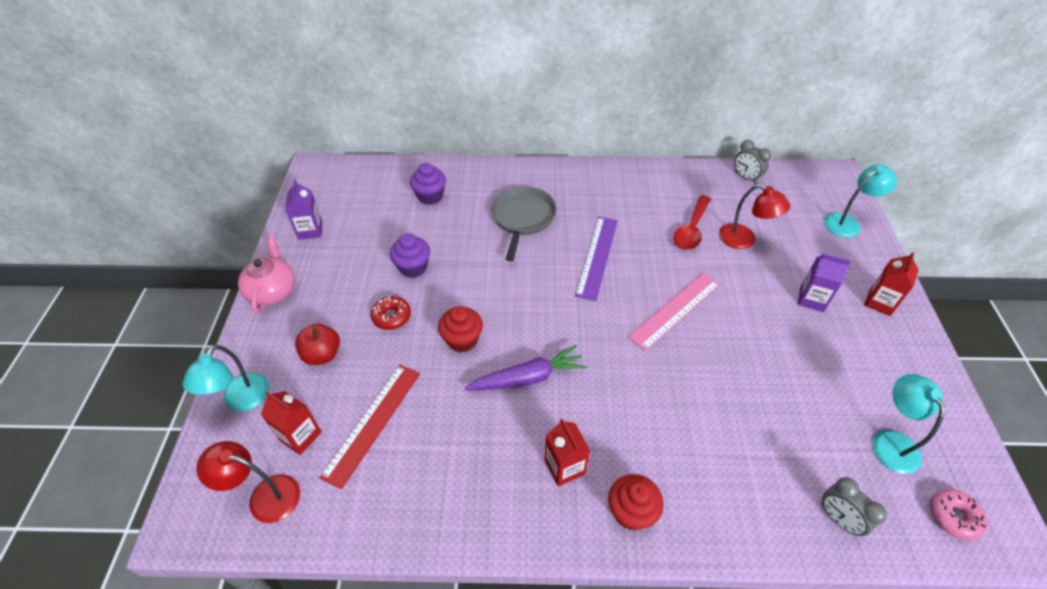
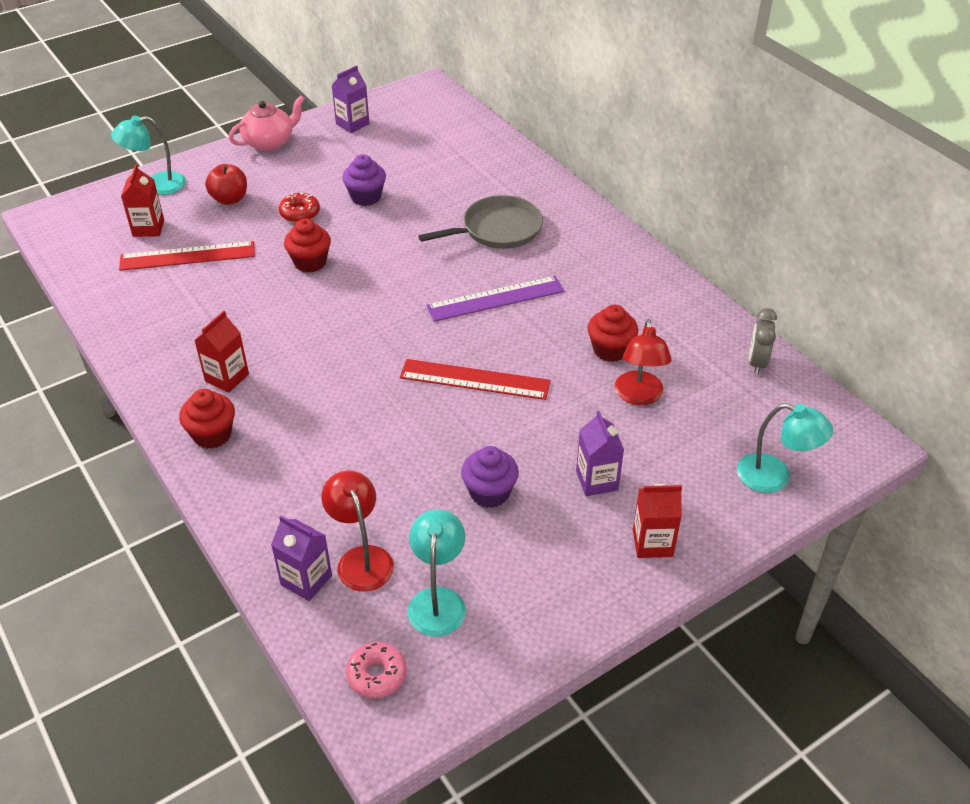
camera: 55 degrees right, 5 degrees down
red lamp [196,441,300,523] -> red lamp moved to [321,471,394,592]
purple cupcake [410,163,446,205] -> purple cupcake moved to [461,446,519,508]
purple carrot [464,345,587,390] -> none
pink ruler [628,272,720,351] -> red ruler [400,359,551,400]
red spoon [673,195,711,250] -> red cupcake [588,305,638,362]
grey clock [822,477,887,536] -> purple carton [271,515,332,601]
turquoise lamp [872,374,945,474] -> turquoise lamp turned 45 degrees counterclockwise [408,509,466,637]

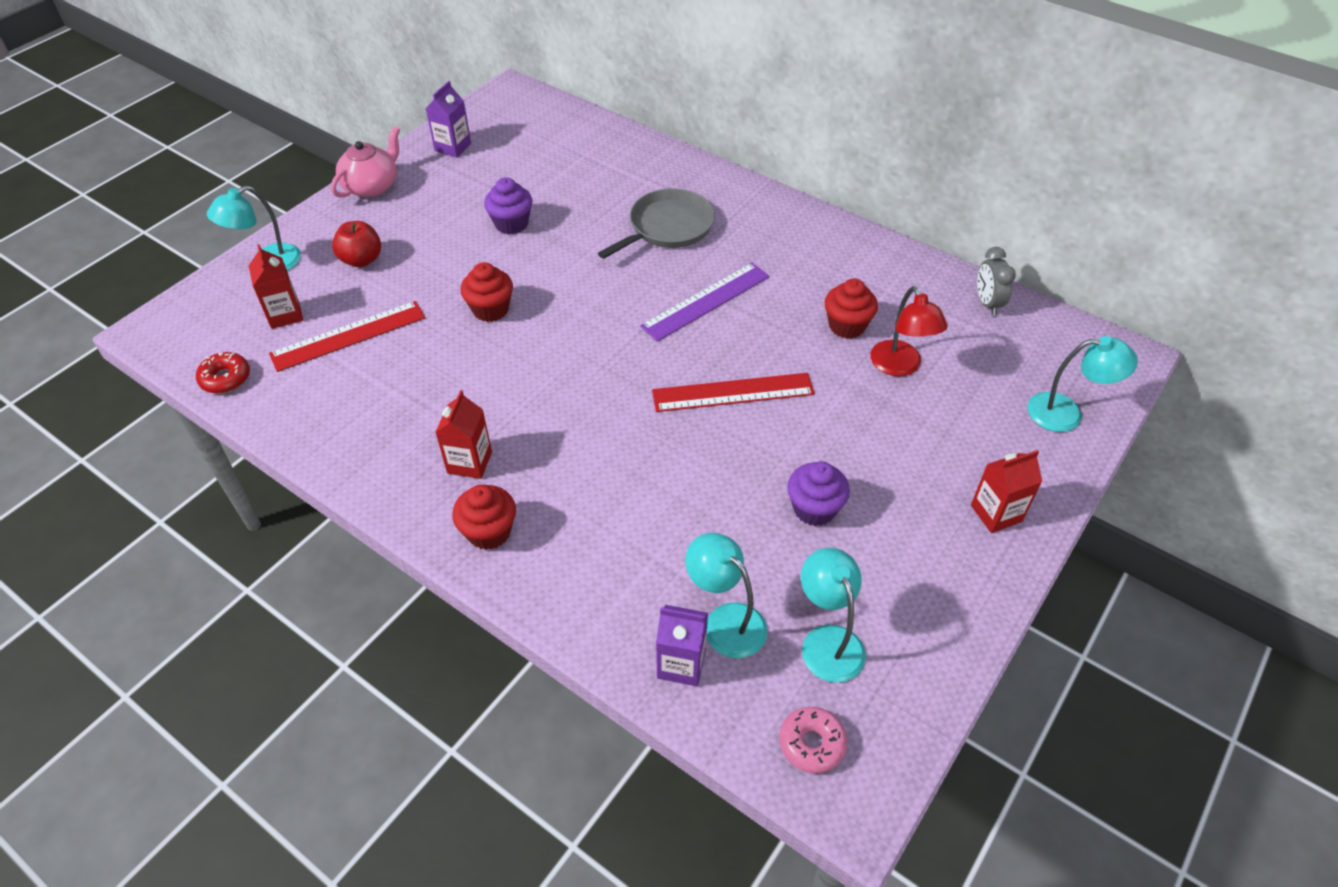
camera: 20 degrees left, 5 degrees up
red donut [279,192,320,223] -> red donut moved to [196,352,250,394]
red lamp [321,471,394,592] -> turquoise lamp [685,533,768,658]
purple carton [576,411,624,496] -> none

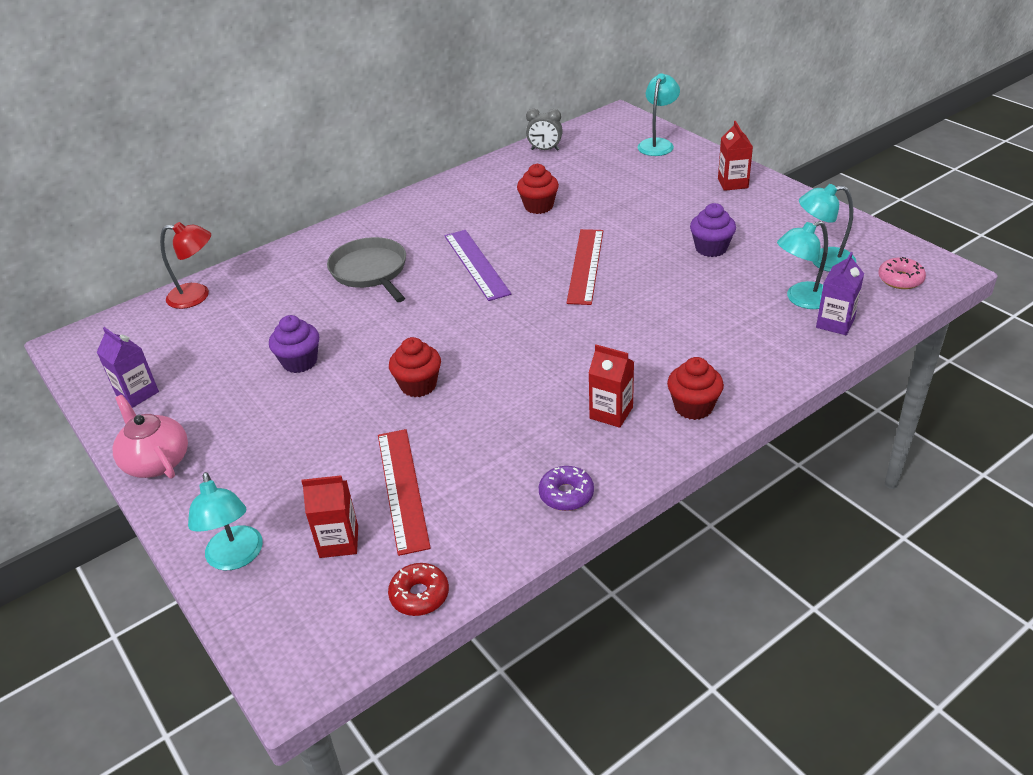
camera: 70 degrees left, 10 degrees down
red apple [332,221,381,267] -> none
red lamp [870,286,948,376] -> red lamp moved to [160,222,211,309]
none -> purple donut [539,466,594,511]

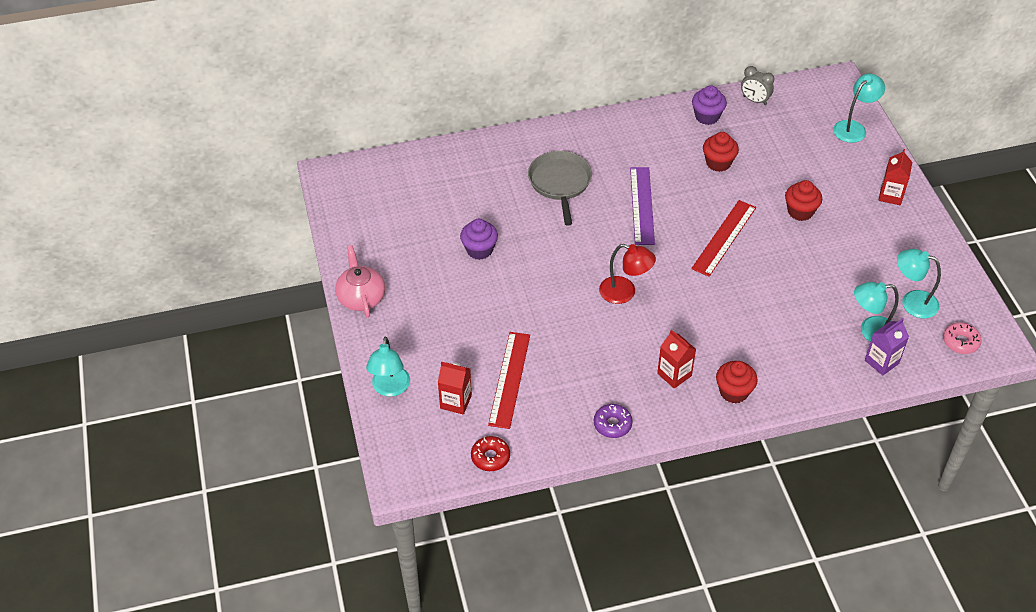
camera: 20 degrees right, 10 degrees up
purple carton [97,327,159,408] -> none
red lamp [160,222,211,309] -> red lamp moved to [599,244,656,304]
red cupcake [389,337,441,397] -> red cupcake moved to [785,180,822,221]
purple cupcake [690,203,736,257] -> purple cupcake moved to [692,85,727,125]

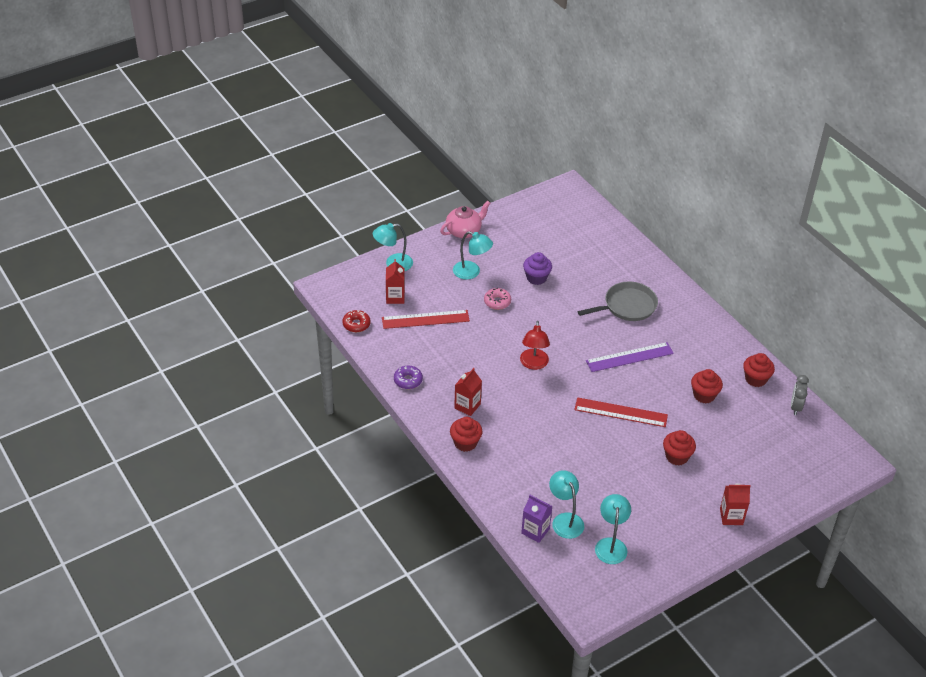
camera: 70 degrees right, 5 degrees down
purple cupcake [692,85,727,125] -> red cupcake [743,353,775,387]
turquoise lamp [833,74,885,143] -> turquoise lamp moved to [453,231,493,280]
pink donut [943,322,982,354] -> pink donut moved to [484,288,511,310]

